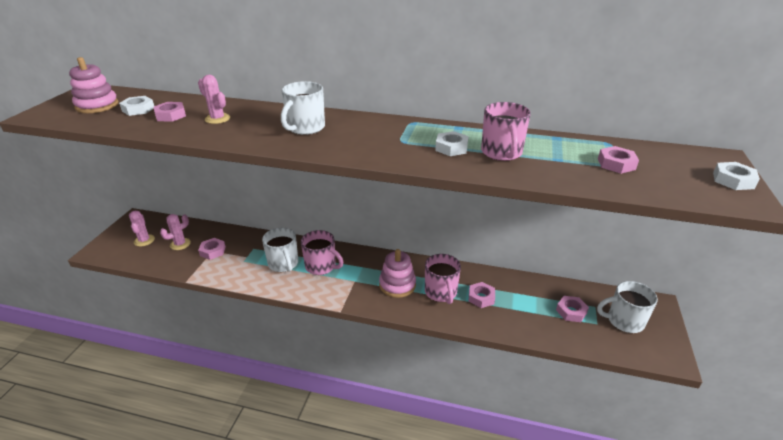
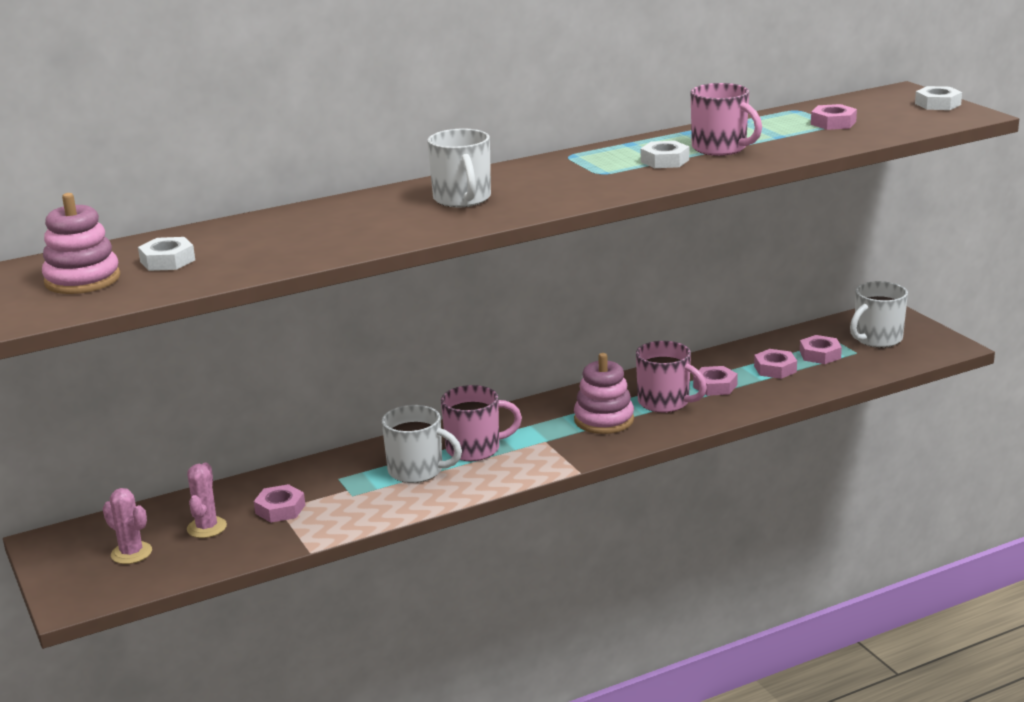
camera: 40 degrees left, 10 degrees down
pink nut [154,102,186,122] -> pink nut moved to [754,349,797,379]
pink cactus [198,75,230,124] -> none

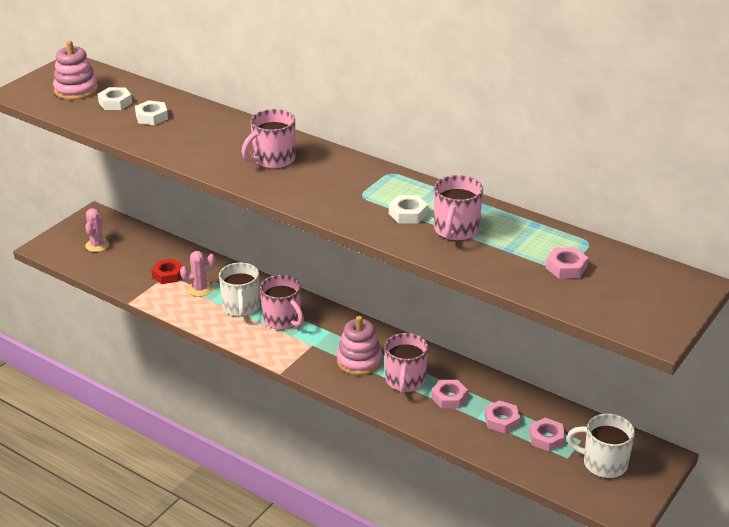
camera: 60 degrees right, 10 degrees up
pink cactus [187,463,227,538] -> pink cactus moved to [180,251,216,297]
pink nut [254,484,305,523] -> red nut [151,259,183,284]
white mug [427,129,491,207] -> pink mug [242,109,295,169]
white nut [915,86,962,110] -> white nut moved to [135,100,168,125]

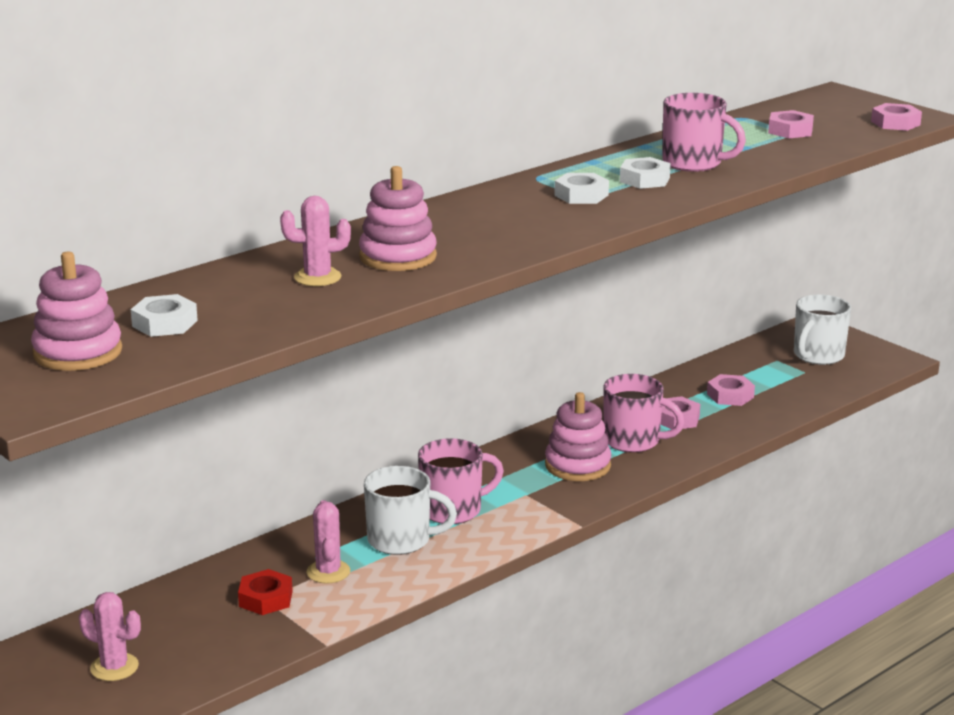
camera: 75 degrees left, 10 degrees down
white nut [135,100,168,125] -> white nut moved to [554,173,609,204]
pink mug [242,109,295,169] -> none
pink nut [529,418,565,452] -> pink nut moved to [871,103,922,131]
none -> pink cactus [280,196,351,286]
none -> pink stacking toy [359,166,437,271]

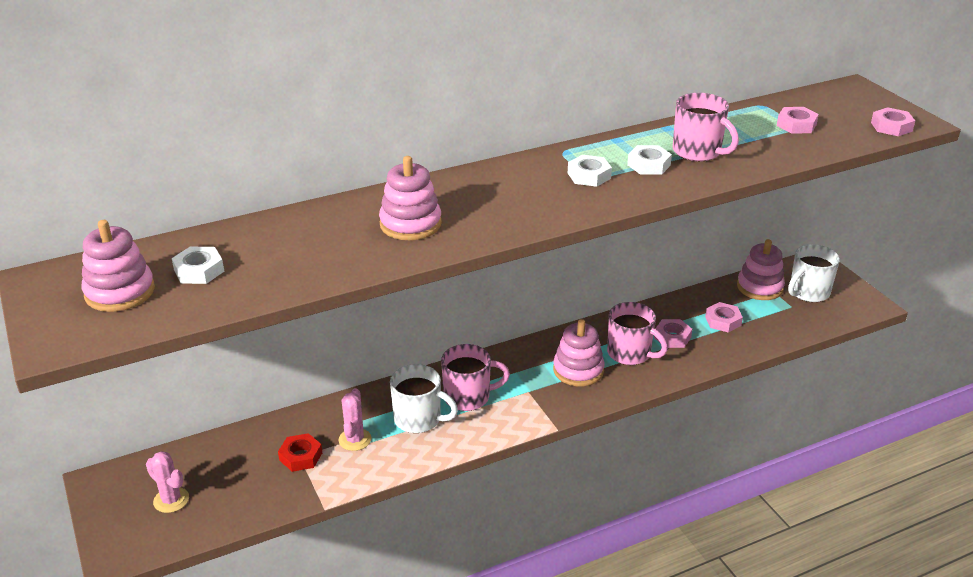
camera: 15 degrees right, 10 degrees up
pink cactus [280,196,351,286] -> none
none -> pink stacking toy [737,239,785,300]

